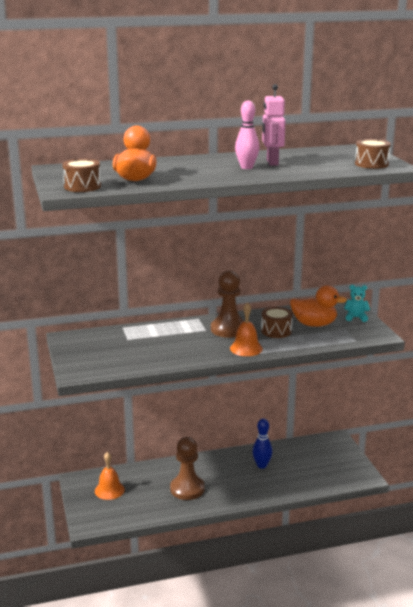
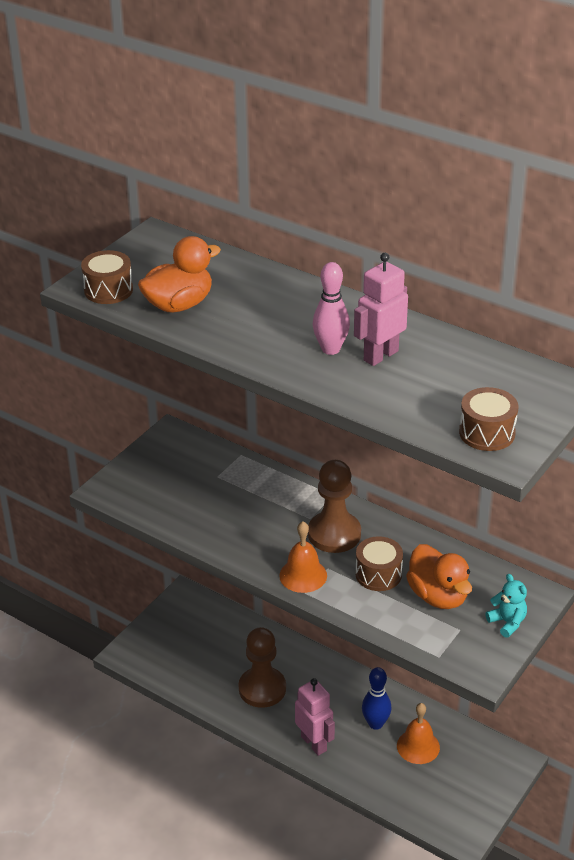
camera: 50 degrees right, 15 degrees up
orange bell [95,452,125,500] -> orange bell moved to [397,703,440,764]
none -> pink robot [295,678,335,756]

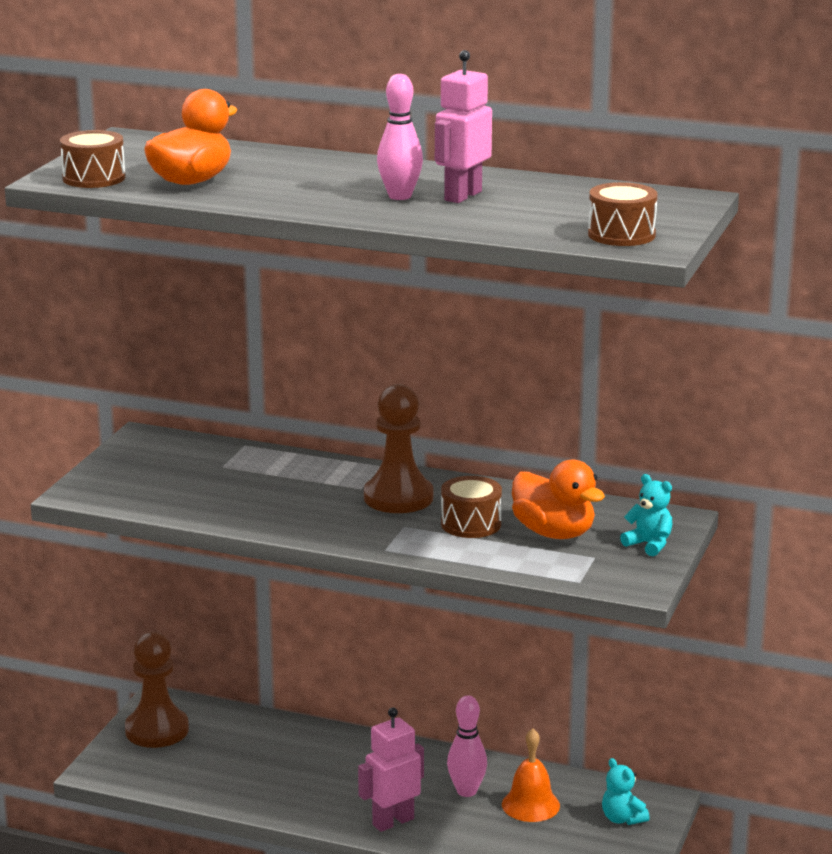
camera: 15 degrees left, 15 degrees down
brown pawn [239,627,286,708] -> brown pawn moved to [125,632,189,748]
orange bell [279,522,327,593] -> none
pink robot [295,678,335,756] -> pink robot turned 75 degrees counterclockwise [358,707,424,832]
blue bowling pin [362,667,391,730] -> pink bowling pin [447,696,487,797]
none -> turquoise teddy bear [602,758,650,825]

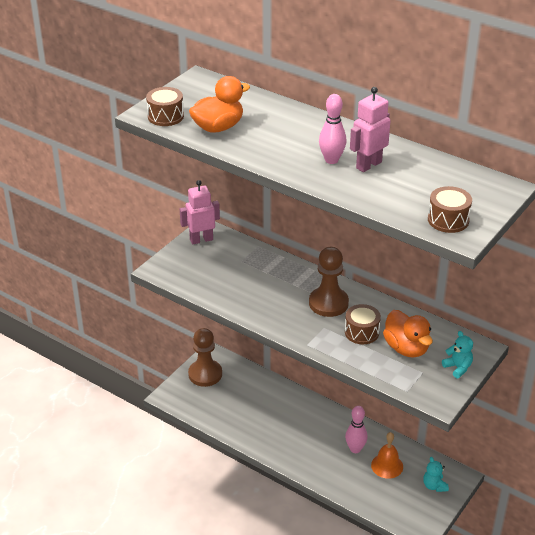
camera: 15 degrees right, 15 degrees up
pink robot [358,707,424,832] -> pink robot moved to [180,180,220,245]

